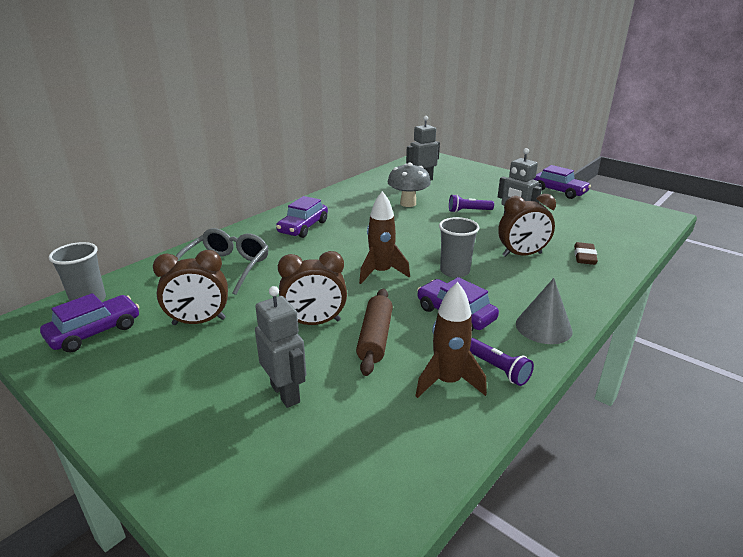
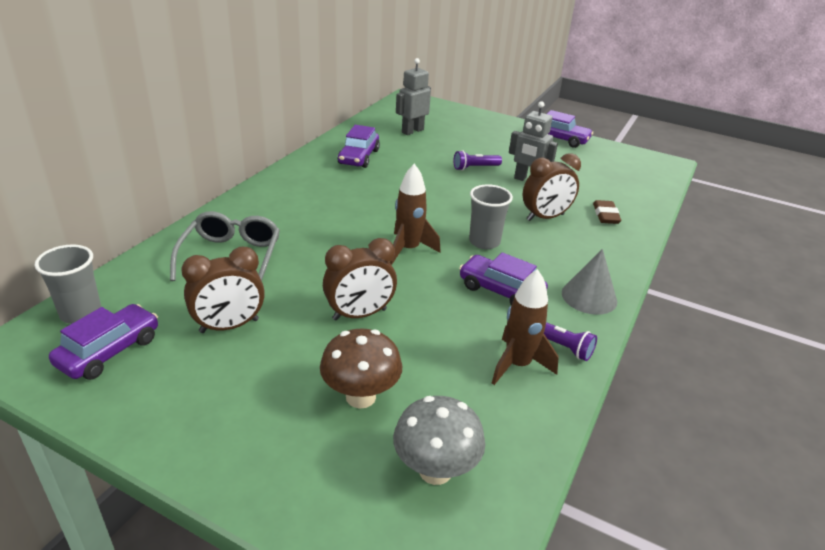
camera: 15 degrees left, 5 degrees up
grey robot [255,286,306,408] -> brown mushroom [320,329,402,409]
purple car [276,196,328,238] -> purple car moved to [338,125,380,168]
brown rolling pin [356,289,393,376] -> none
grey mushroom [388,163,431,207] -> grey mushroom moved to [393,396,485,485]

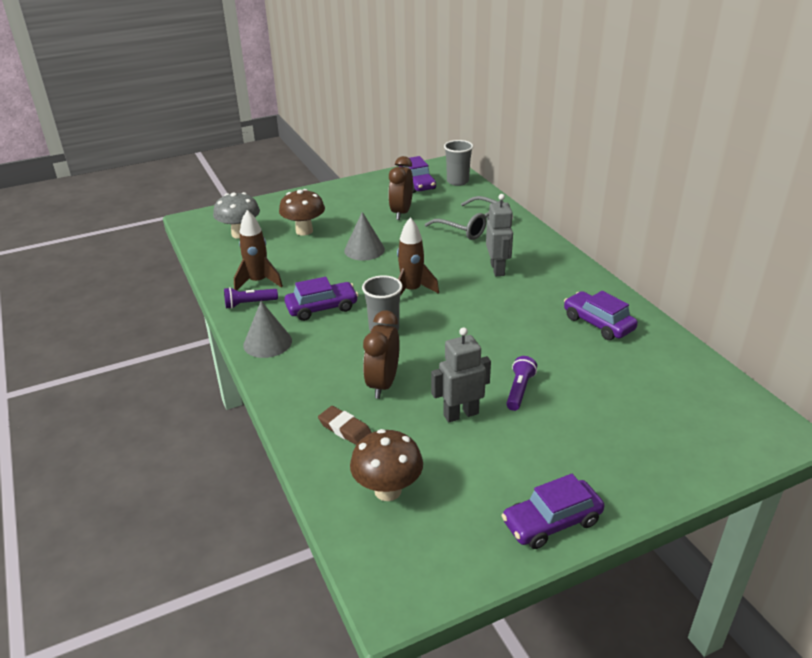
camera: 130 degrees right, 0 degrees up
brown clock [323,238,397,321] -> grey cone [344,212,385,260]
grey robot [396,58,431,135] -> grey robot moved to [486,194,513,276]
none -> brown mushroom [350,429,423,501]

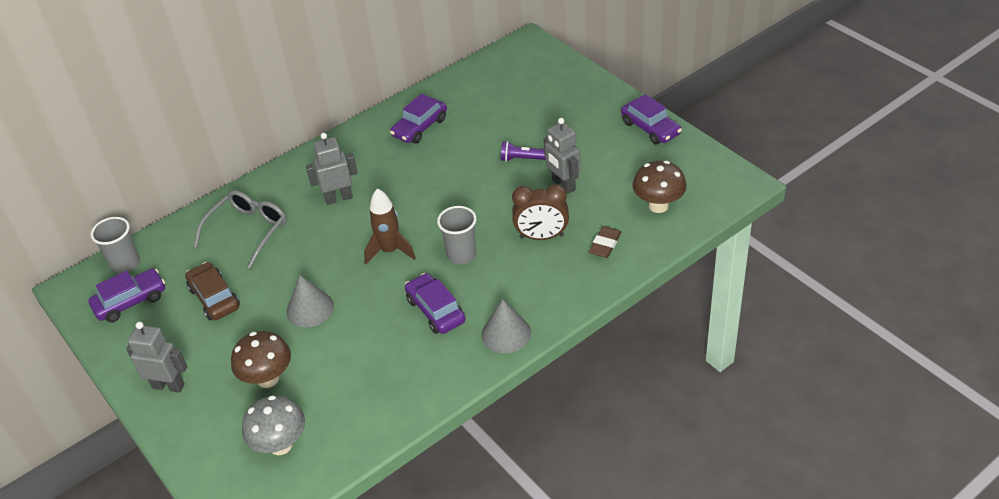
camera: 100 degrees left, 10 degrees up
purple flashlight [224,287,278,309] -> none
brown rocket [234,210,283,290] -> none
brown clock [388,156,413,220] -> brown car [185,262,240,320]
none -> grey robot [126,322,187,393]

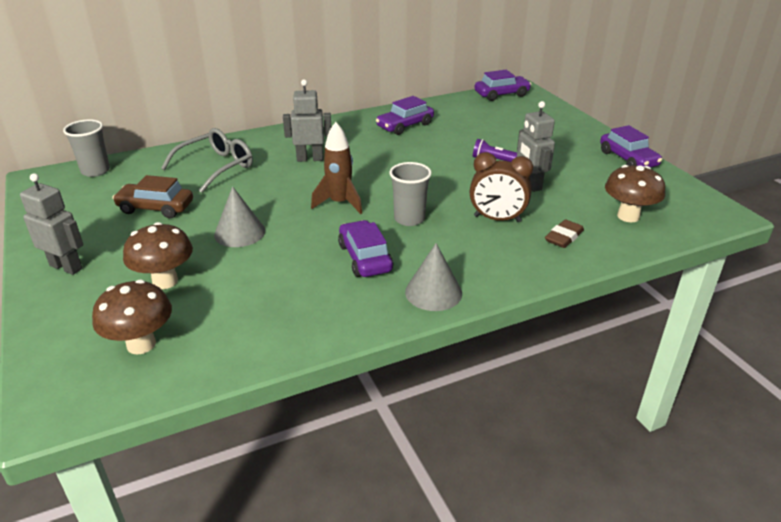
camera: 10 degrees right, 10 degrees down
purple car [88,269,165,322] -> purple car moved to [474,70,531,101]
brown car [185,262,240,320] -> brown car turned 60 degrees counterclockwise [112,175,193,218]
grey mushroom [242,395,305,455] -> brown mushroom [92,280,172,355]

